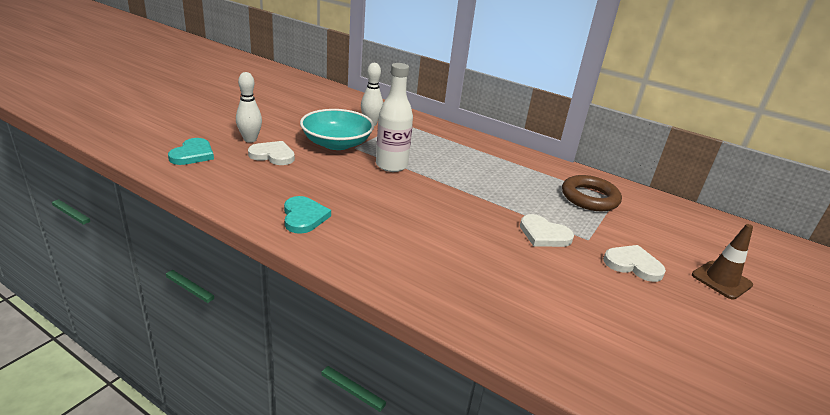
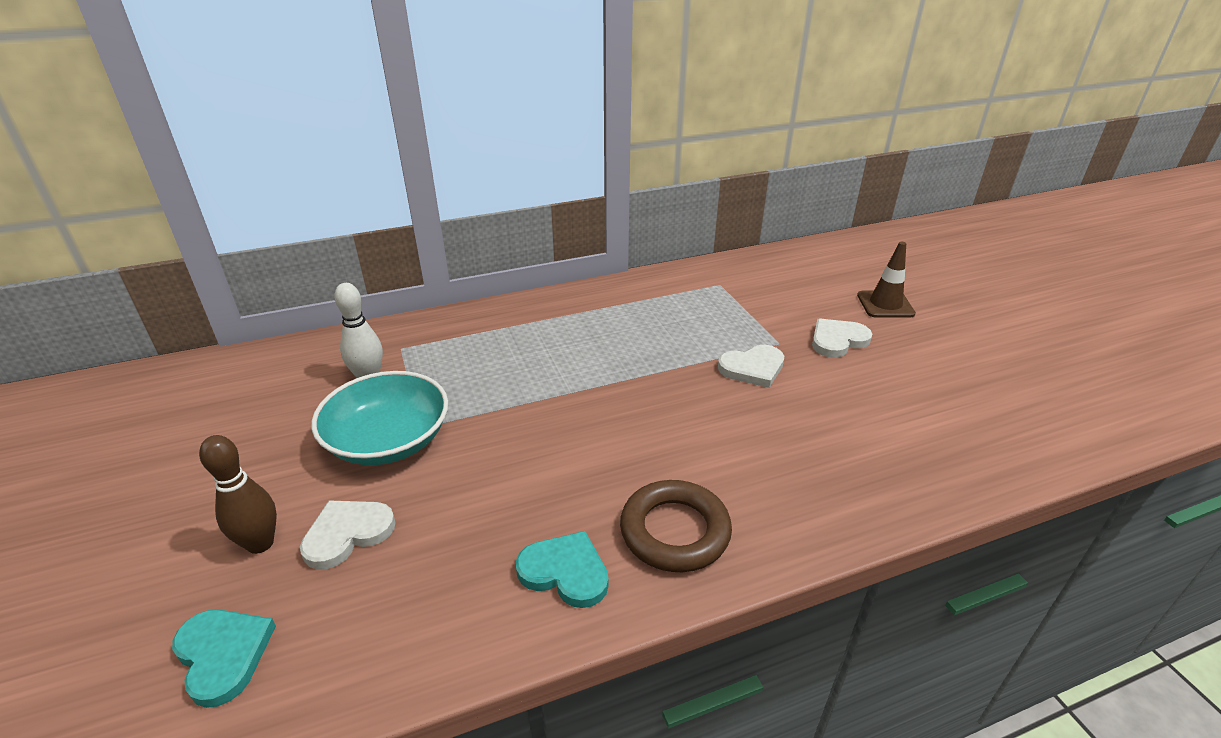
camera: 50 degrees left, 5 degrees up
white bowling pin [236,72,262,143] -> brown bowling pin [199,435,277,554]
white bottle [376,63,413,172] -> none
brown ring [562,175,622,211] -> brown ring moved to [620,480,732,572]

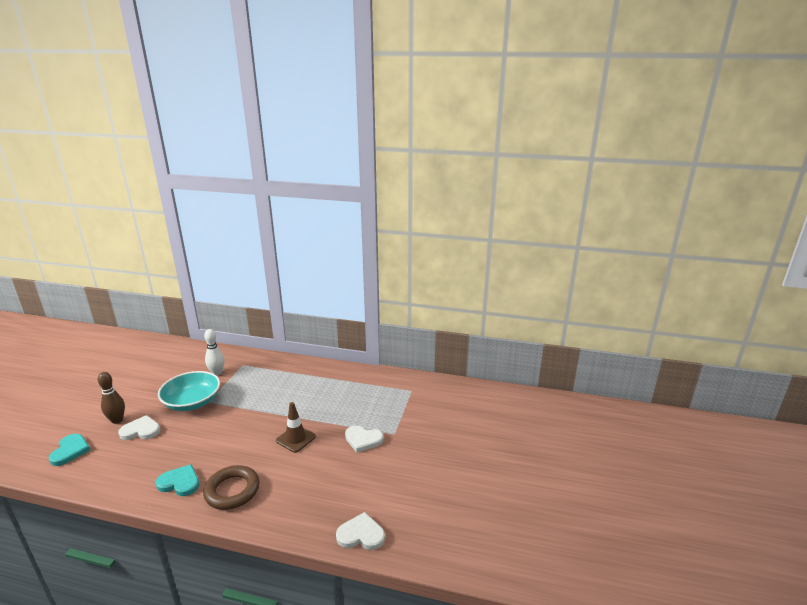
camera: 35 degrees right, 10 degrees down
turquoise heart [516,531,609,608] -> turquoise heart turned 45 degrees counterclockwise [156,464,199,496]
white heart [812,318,872,358] -> white heart moved to [336,512,385,550]
brown traffic cone [857,242,916,318] -> brown traffic cone moved to [276,402,316,453]

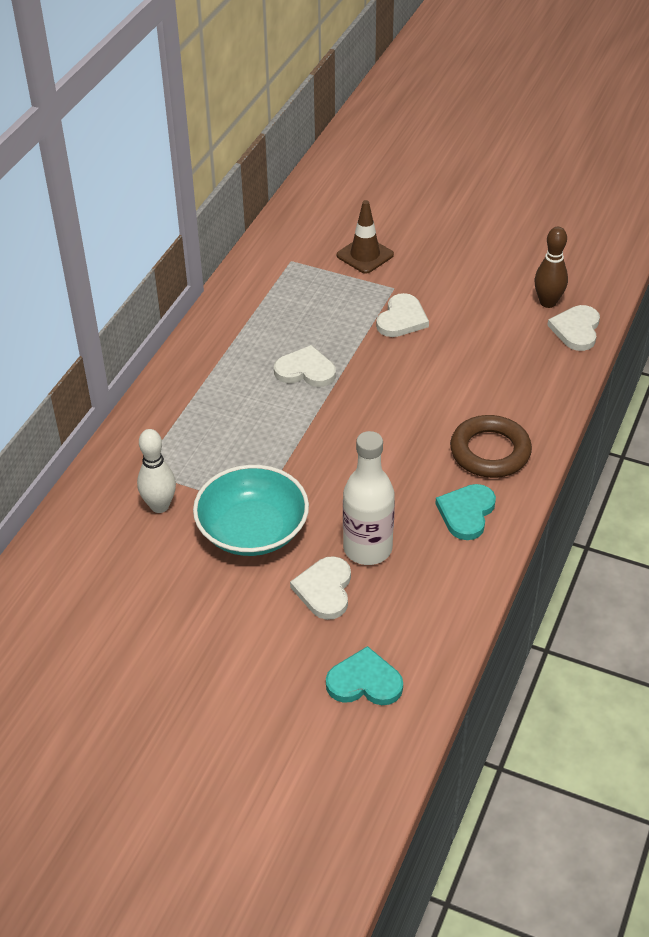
camera: 80 degrees left, 20 degrees up
brown bowling pin [97,372,125,424] -> brown bowling pin moved to [534,227,568,308]
brown traffic cone [276,402,316,453] -> brown traffic cone moved to [337,200,394,274]
none -> white heart [274,345,336,387]
none -> white bottle [343,431,395,565]

